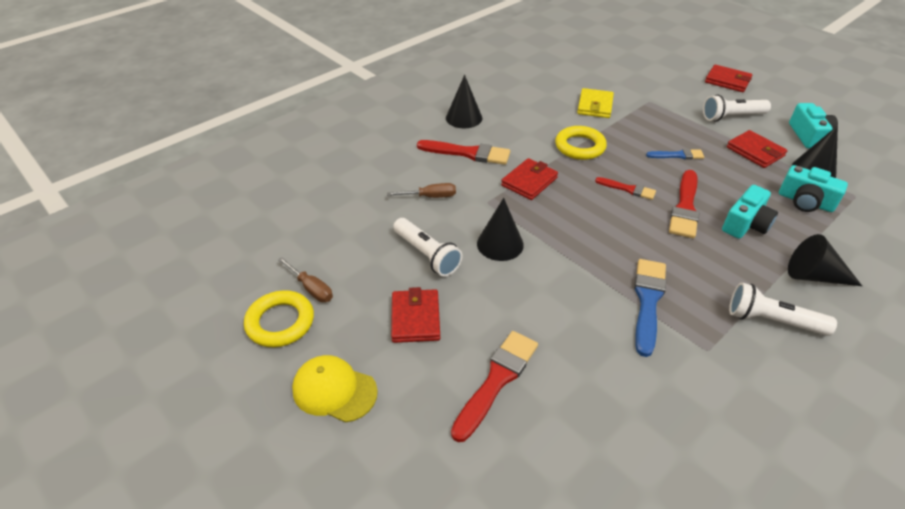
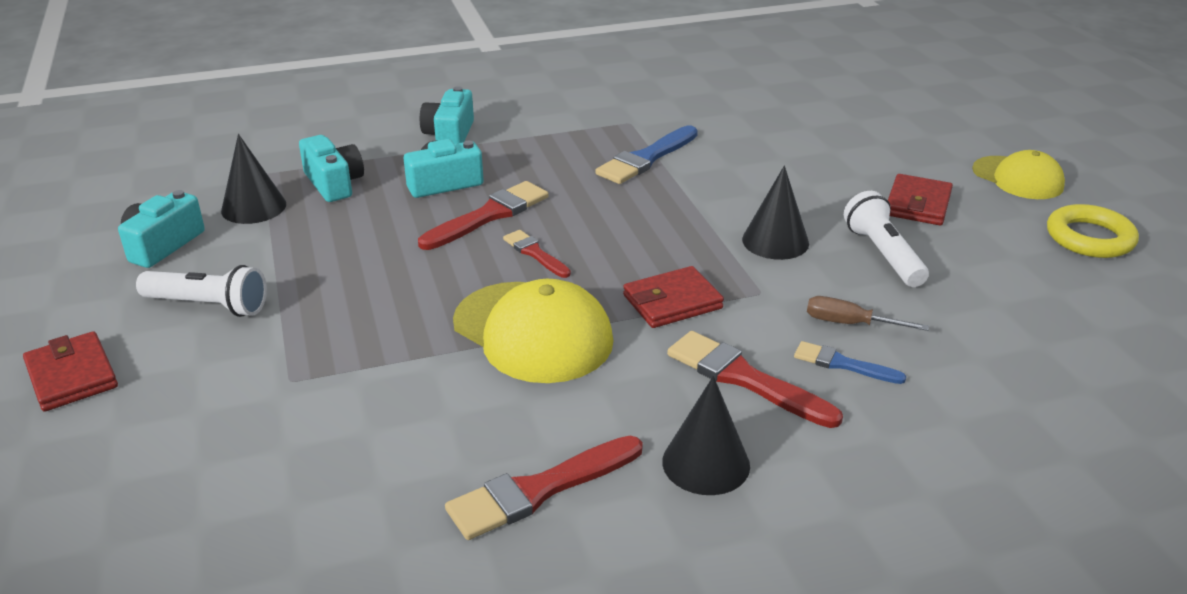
camera: 155 degrees left, 10 degrees down
brown screwdriver [278,257,333,302] -> none
red brush [451,331,538,442] -> red brush moved to [445,436,643,540]
yellow ring [555,126,607,160] -> yellow cap [453,279,613,383]
yellow wallet [577,88,614,118] -> none
blue brush [646,149,704,160] -> blue brush moved to [794,341,907,384]
red wallet [727,130,787,168] -> none
white flashlight [729,282,837,336] -> none
black cone [788,234,862,286] -> turquoise camera [420,86,474,144]

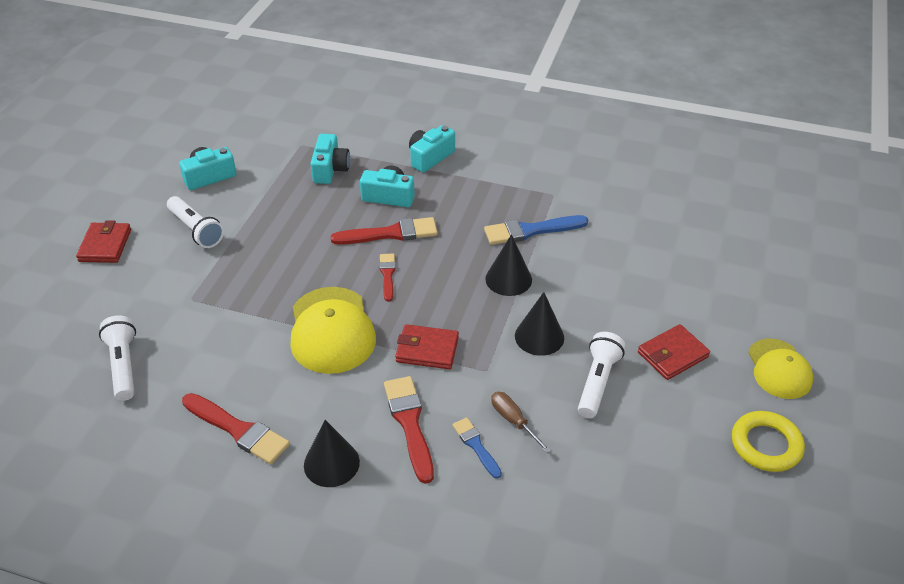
camera: 35 degrees right, 10 degrees up
black cone [221,134,286,224] -> black cone moved to [485,234,532,296]
red brush [445,436,643,540] -> red brush turned 150 degrees counterclockwise [182,393,290,464]
none -> white flashlight [99,315,136,401]

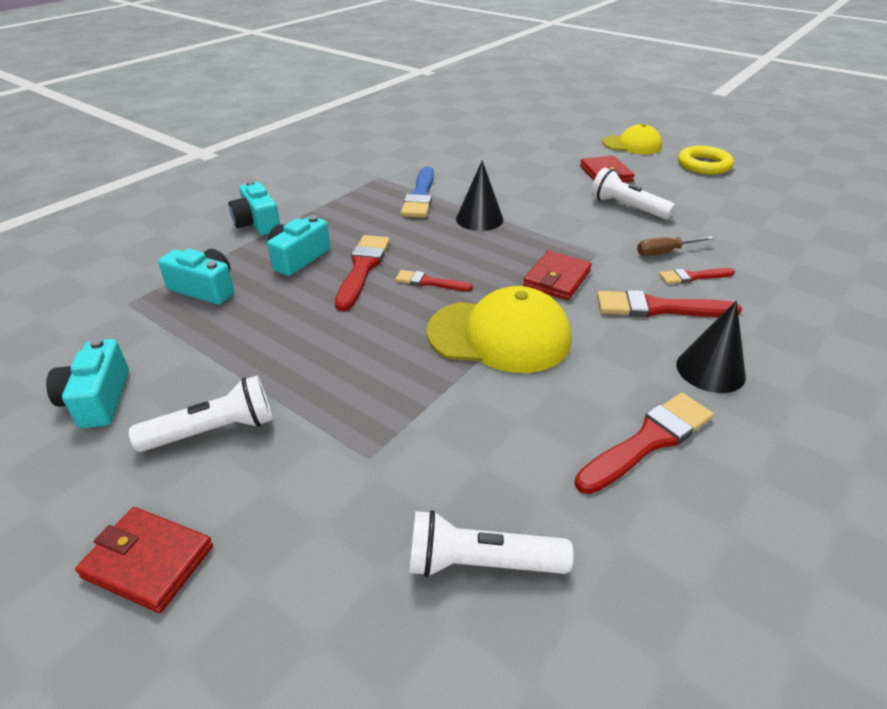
camera: 70 degrees left, 5 degrees down
blue brush [452,417,502,479] -> red brush [659,268,735,284]
black cone [515,292,564,356] -> none

